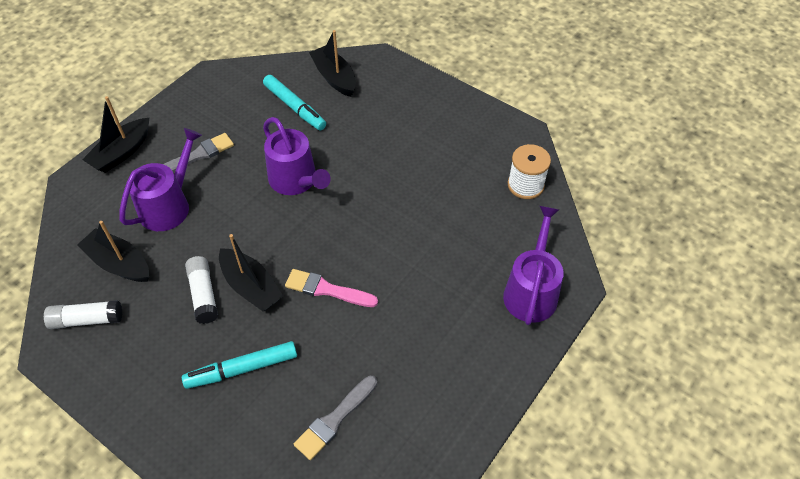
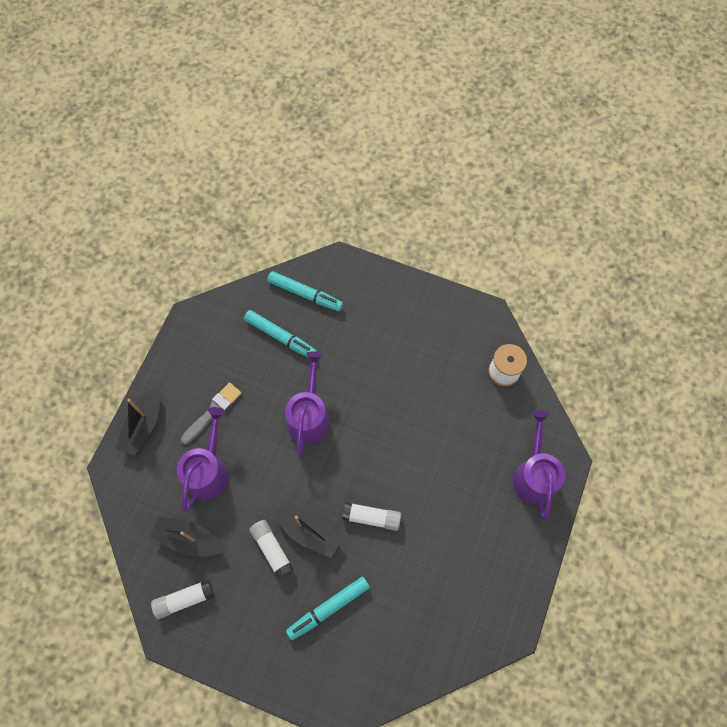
camera: 15 degrees left, 15 degrees up
purple watering can [263,117,331,195] -> purple watering can turned 120 degrees counterclockwise [285,352,330,454]
pink brush [285,269,378,307] -> white glue stick [342,502,401,531]
grey brush [294,376,377,460] -> none
black boat [309,30,356,97] -> turquoise marker [267,271,343,311]

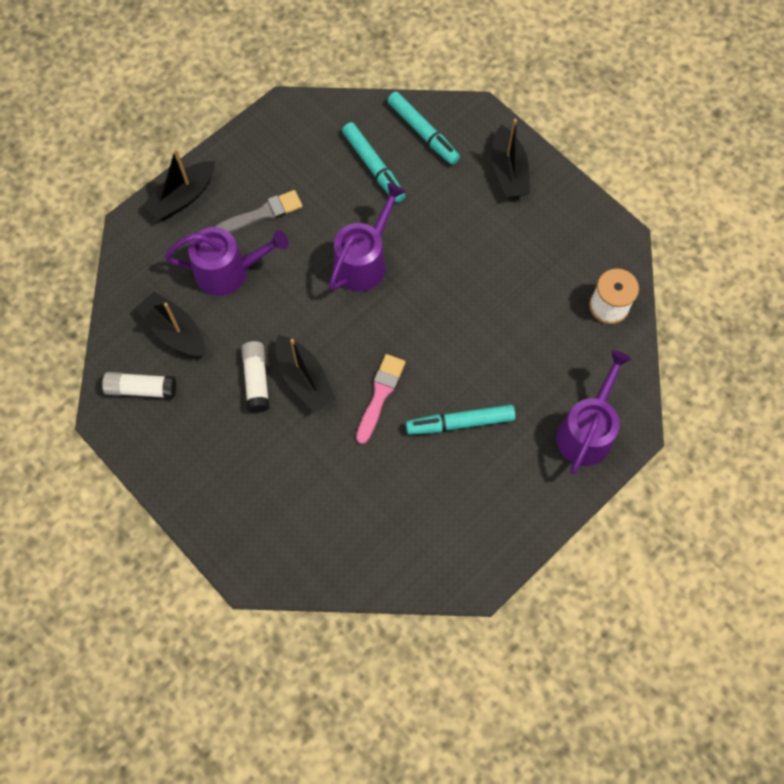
camera: 25 degrees right, 0 degrees up
purple watering can [177,407,228,511] -> purple watering can turned 45 degrees clockwise [165,227,289,296]
turquoise marker [286,577,370,640] -> turquoise marker moved to [406,405,516,435]
white glue stick [342,502,401,531] -> pink brush [356,354,406,444]
none -> black boat [492,119,530,198]

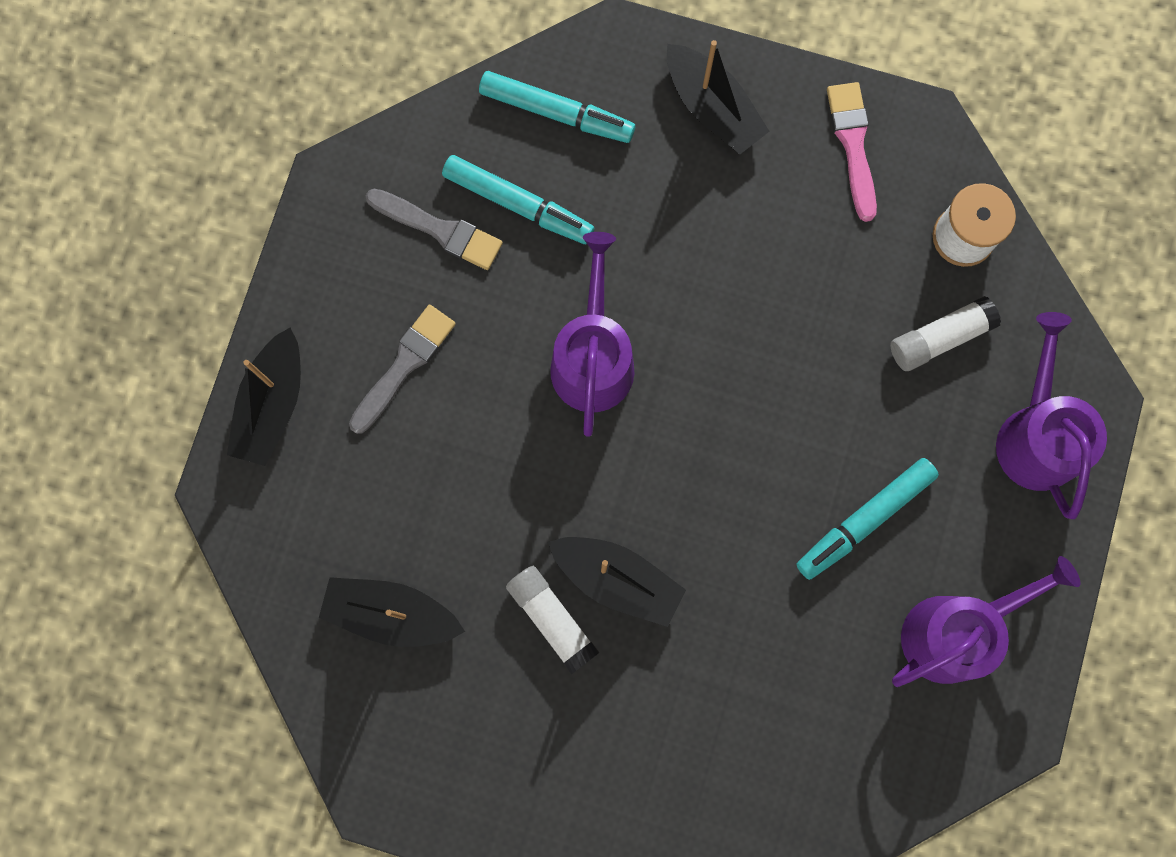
camera: 30 degrees left, 10 degrees up
white glue stick [102,372,176,399] -> white glue stick moved to [890,296,1001,371]
purple watering can [165,227,289,296] -> purple watering can moved to [892,556,1080,687]
pink brush [356,354,406,444] -> pink brush moved to [827,82,877,222]
none -> grey brush [366,189,503,270]

